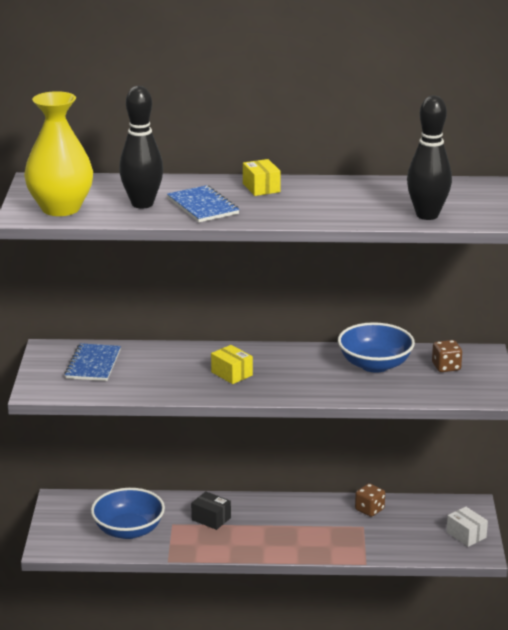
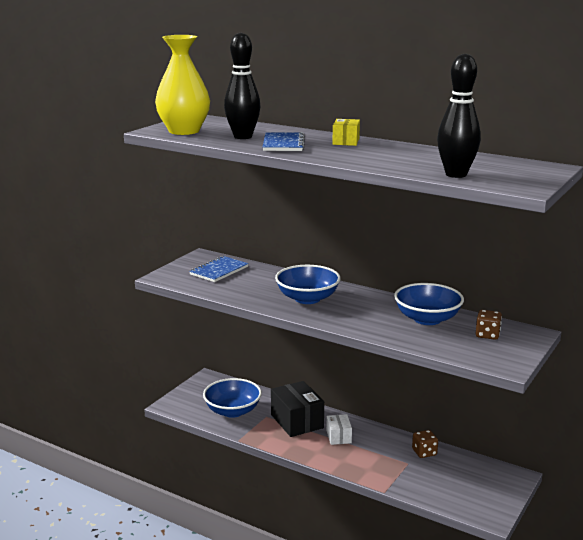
camera: 30 degrees right, 5 degrees down
black box [191,491,231,530] -> black box [271,381,324,437], size x1.80
yellow box [211,345,253,384] -> blue bowl [275,265,341,304]
white box [447,507,488,547] -> white box moved to [326,414,352,445]

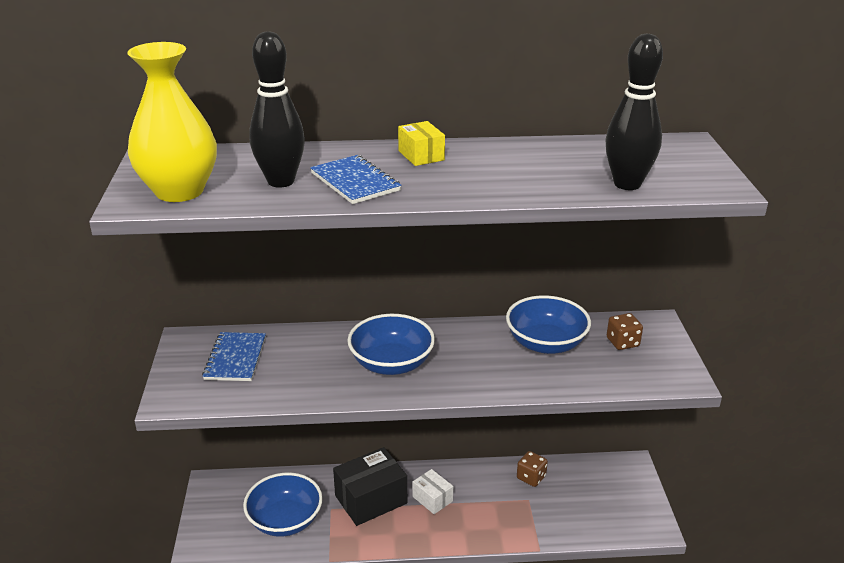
camera: 35 degrees left, 10 degrees up
black box [271,381,324,437] -> black box turned 60 degrees counterclockwise [333,447,407,526]

